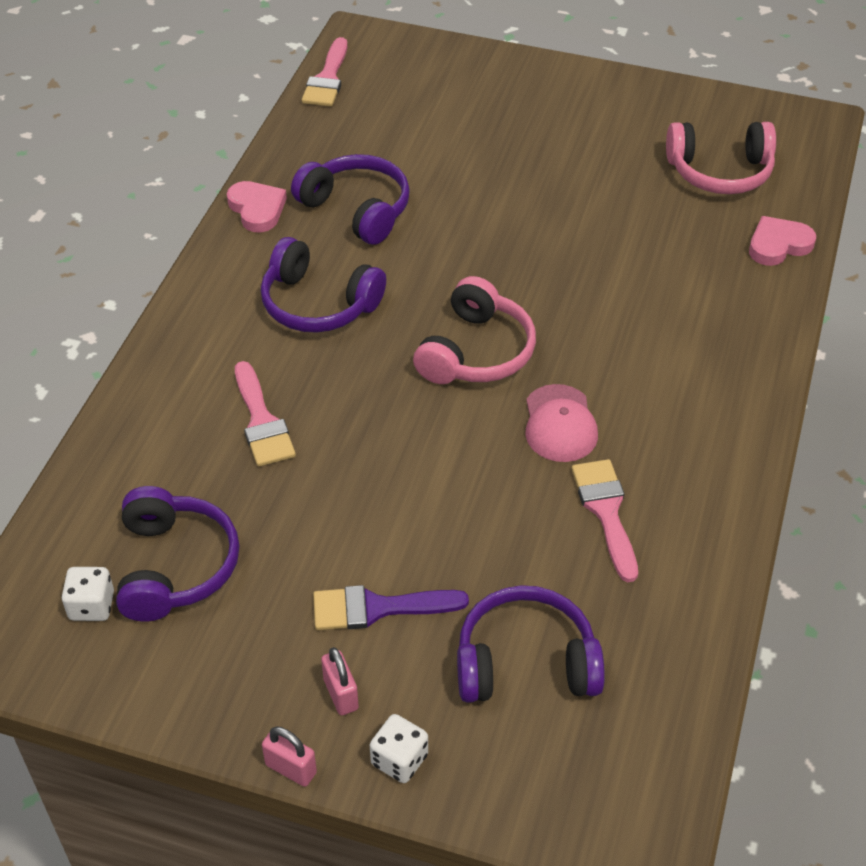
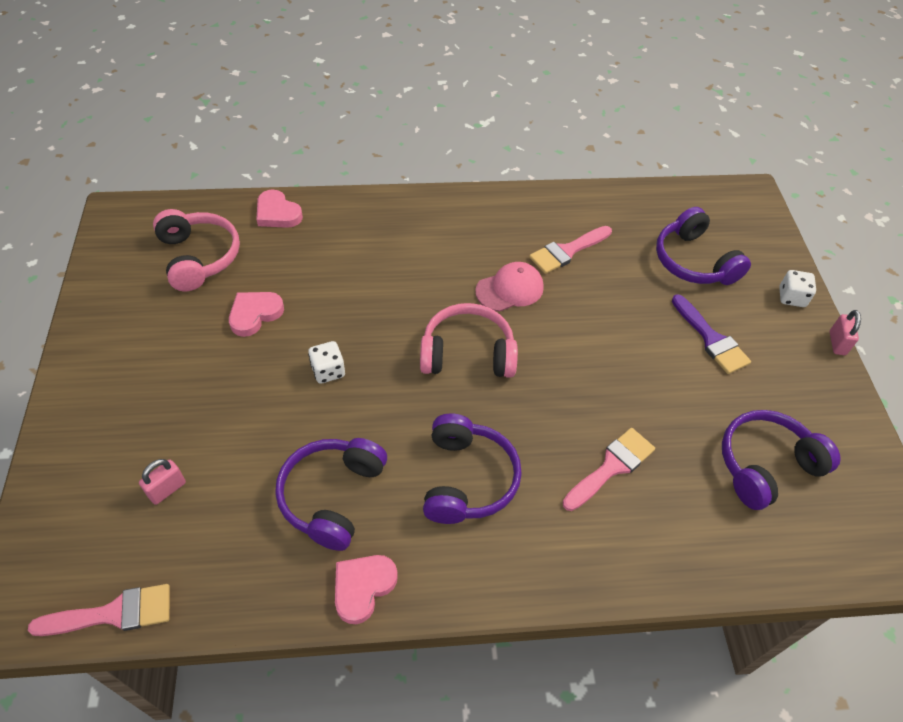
camera: 115 degrees left, 5 degrees up
white dice [61,567,114,621] -> white dice moved to [308,341,345,384]
pink padlock [321,647,359,715] -> pink padlock moved to [139,459,186,505]
none -> pink heart [229,292,284,337]

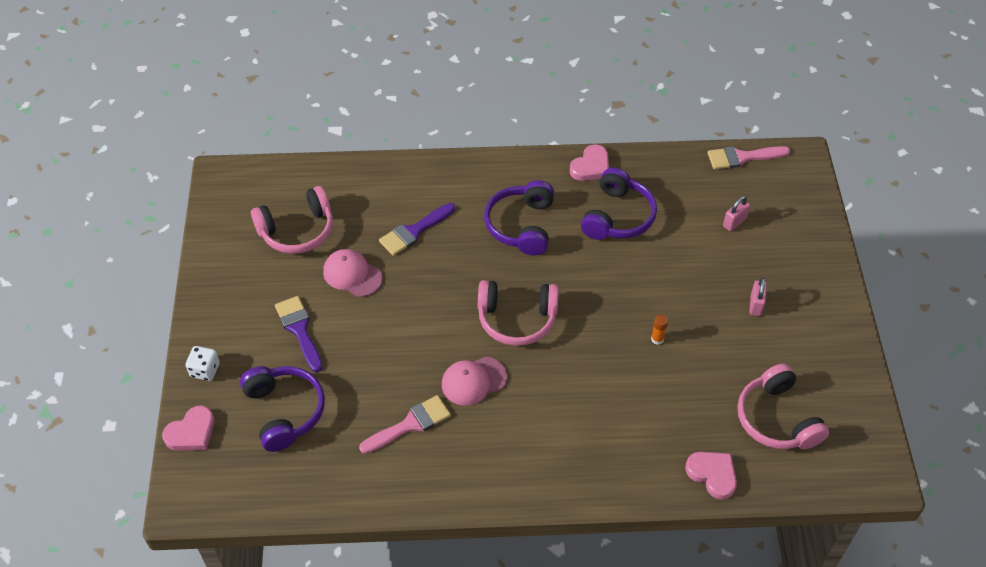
camera: 175 degrees left, 0 degrees up
pink heart [229,292,284,337] -> pink heart moved to [162,405,214,451]
white dice [308,341,345,384] -> none
pink brush [563,428,655,511] -> purple brush [379,203,455,256]
purple headphones [722,410,841,510] -> pink headphones [251,186,333,254]
pink padlock [830,310,861,355] -> pink padlock moved to [749,278,767,316]
none -> pink cap [323,249,383,297]
none -> orange glue stick [651,314,668,345]

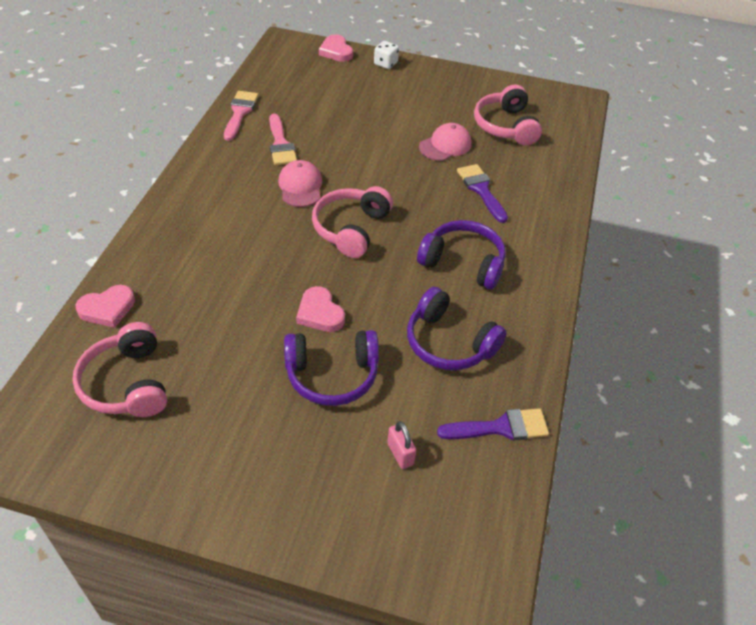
camera: 105 degrees right, 5 degrees down
purple headphones [240,366,325,452] -> purple headphones moved to [284,330,379,406]
purple brush [275,296,323,372] -> purple brush moved to [437,408,549,441]
pink heart [570,144,609,181] -> pink heart moved to [296,286,345,332]
orange glue stick [651,314,668,345] -> none
pink brush [708,146,790,169] -> pink brush moved to [224,91,259,141]
pink headphones [737,363,829,449] -> pink headphones turned 105 degrees counterclockwise [72,322,167,417]
pink padlock [749,278,767,316] -> none

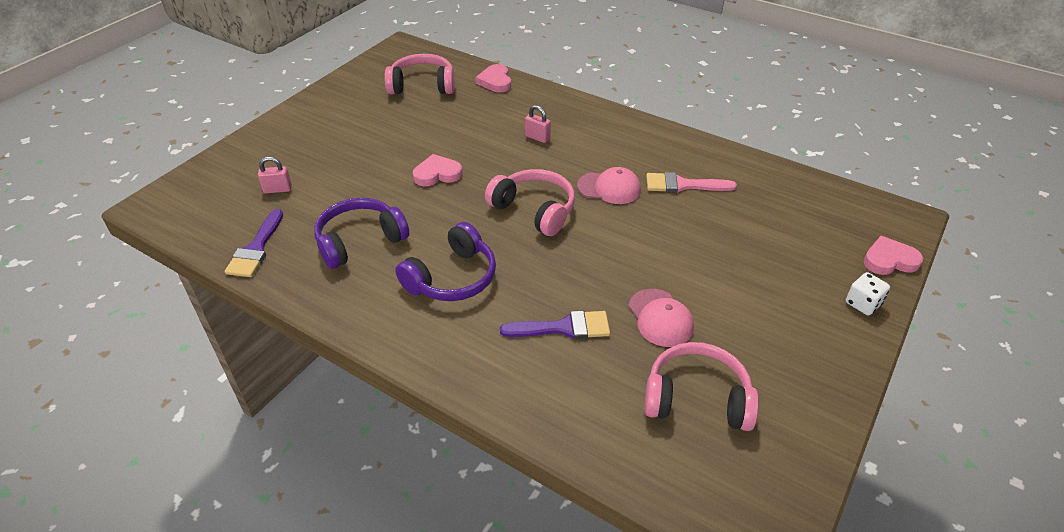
camera: 110 degrees right, 5 degrees down
pink brush [224,91,259,141] -> none
purple headphones [284,330,379,406] -> none
none -> pink padlock [525,105,551,143]

